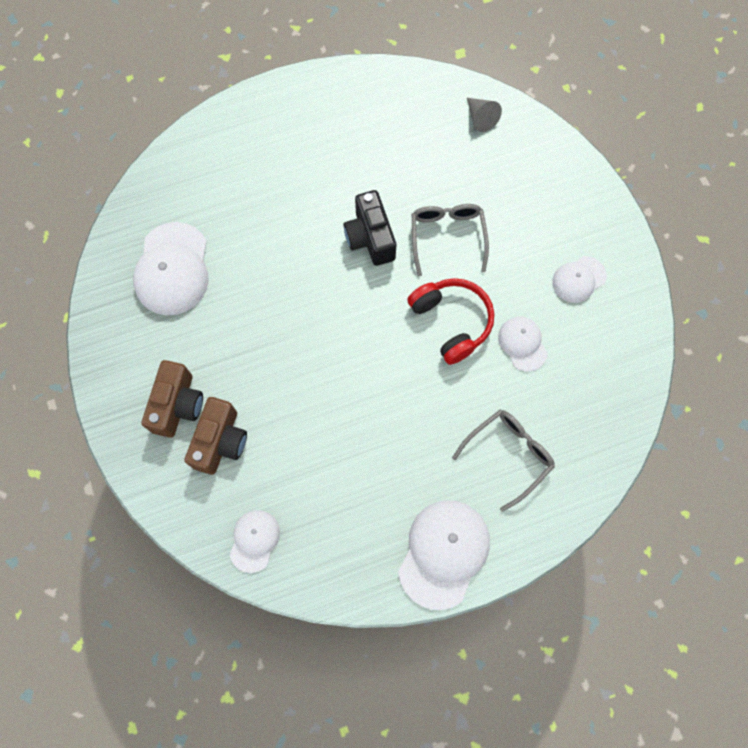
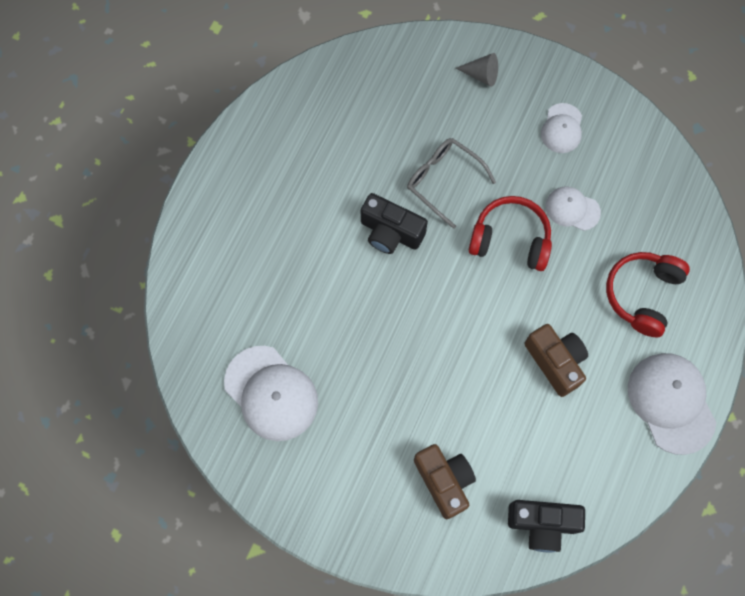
camera: 45 degrees left, 0 degrees up
brown camera [142,360,203,438] -> brown camera moved to [524,324,588,397]
white cap [230,510,280,573] -> black camera [508,500,585,552]
grey glasses [452,410,555,512] -> red headphones [606,252,690,338]
grey cone [467,98,502,132] -> grey cone moved to [455,53,498,87]

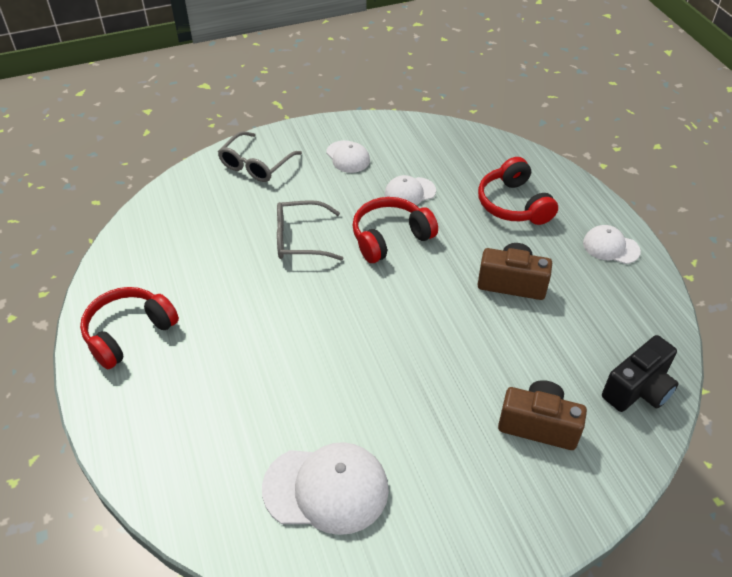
camera: 45 degrees left, 25 degrees down
black camera [361,193,428,254] -> none
grey cone [455,53,498,87] -> grey glasses [218,131,302,182]
white cap [628,353,717,455] -> white cap [583,225,641,264], size x0.57
none -> red headphones [80,287,179,369]

